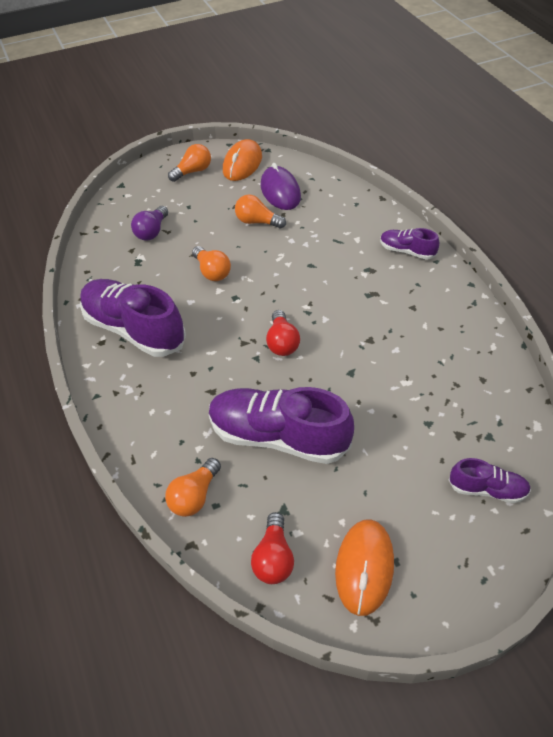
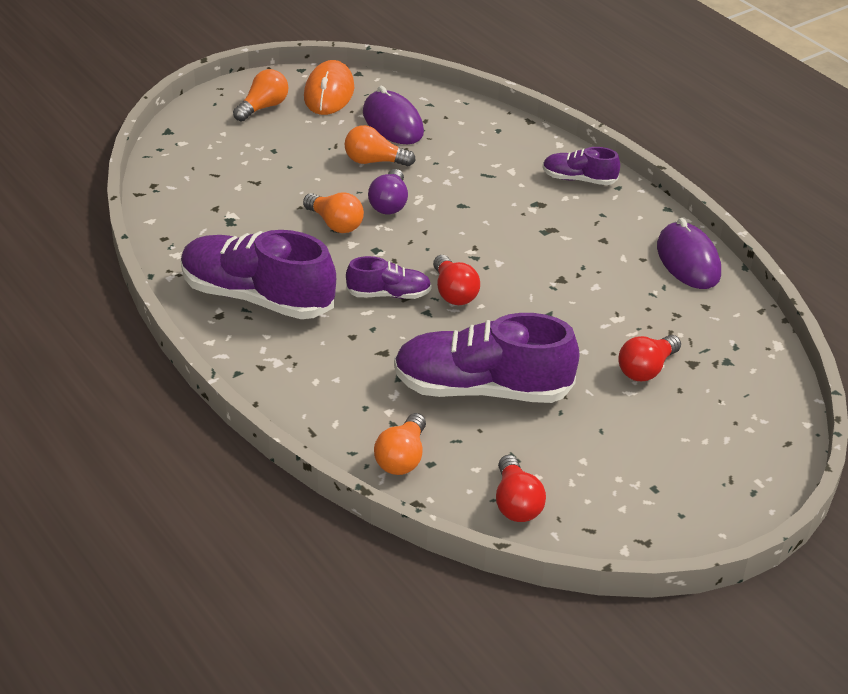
camera: 15 degrees left, 10 degrees down
purple light bulb [131,206,168,241] -> purple light bulb moved to [368,169,408,214]
orange mouse [335,519,394,616] -> none
purple shoe [449,458,531,503] -> purple shoe moved to [346,256,431,299]
none -> red light bulb [619,335,681,381]
none -> purple mouse [657,218,721,289]

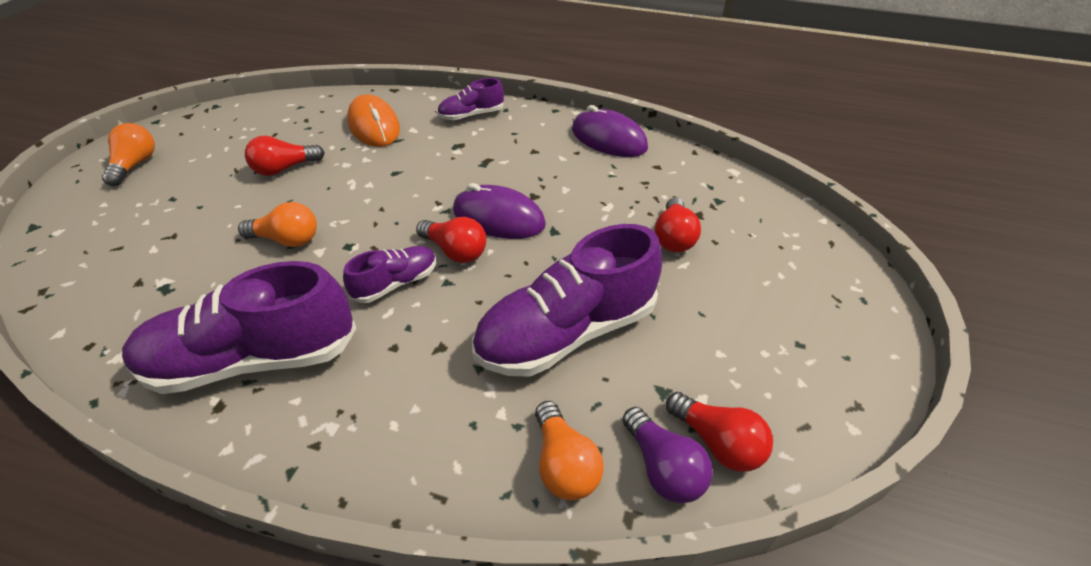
camera: 35 degrees left, 5 degrees up
orange mouse [304,60,354,115] -> orange mouse moved to [347,94,400,147]
orange light bulb [344,125,416,166] -> red light bulb [245,136,325,176]
purple mouse [363,86,424,144] -> purple mouse moved to [453,183,546,239]
purple light bulb [368,169,408,214] -> purple light bulb moved to [622,407,713,503]

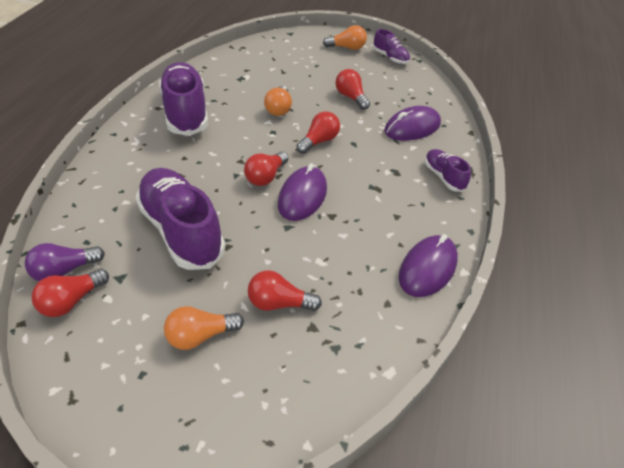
camera: 85 degrees right, 0 degrees up
purple shoe [343,246,437,303] -> purple shoe moved to [373,29,410,64]
orange mouse [347,94,400,147] -> purple mouse [384,106,441,141]
orange light bulb [535,401,604,500] -> orange light bulb moved to [164,306,244,350]
none -> red light bulb [296,111,340,154]

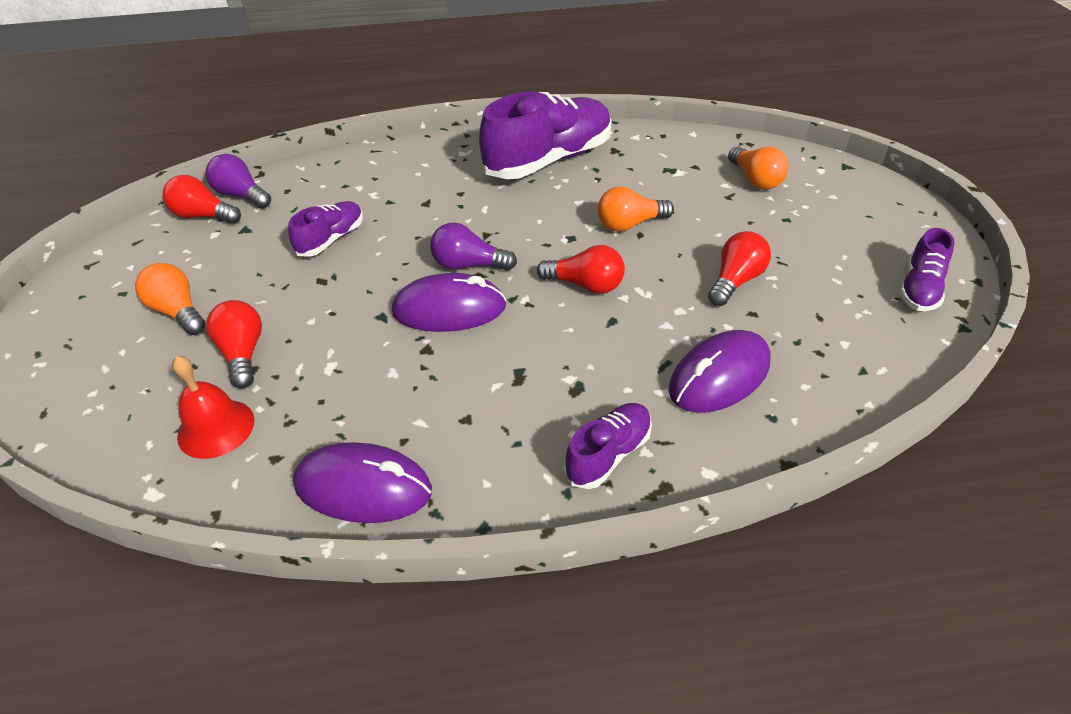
camera: 70 degrees right, 0 degrees up
purple shoe [135,168,225,270] -> purple shoe [288,201,363,257], size x0.50
red light bulb [244,151,289,186] -> purple light bulb [430,222,517,270]
orange light bulb [323,25,367,50] -> orange light bulb moved to [728,147,789,190]
purple mouse [384,106,441,141] -> purple mouse turned 75 degrees counterclockwise [669,330,771,413]
none -> red bell [172,356,254,459]

